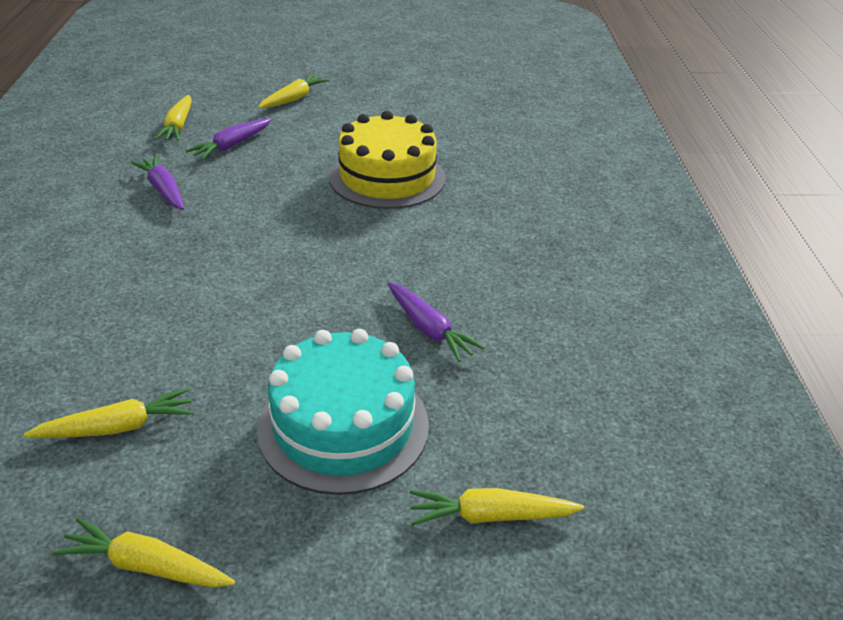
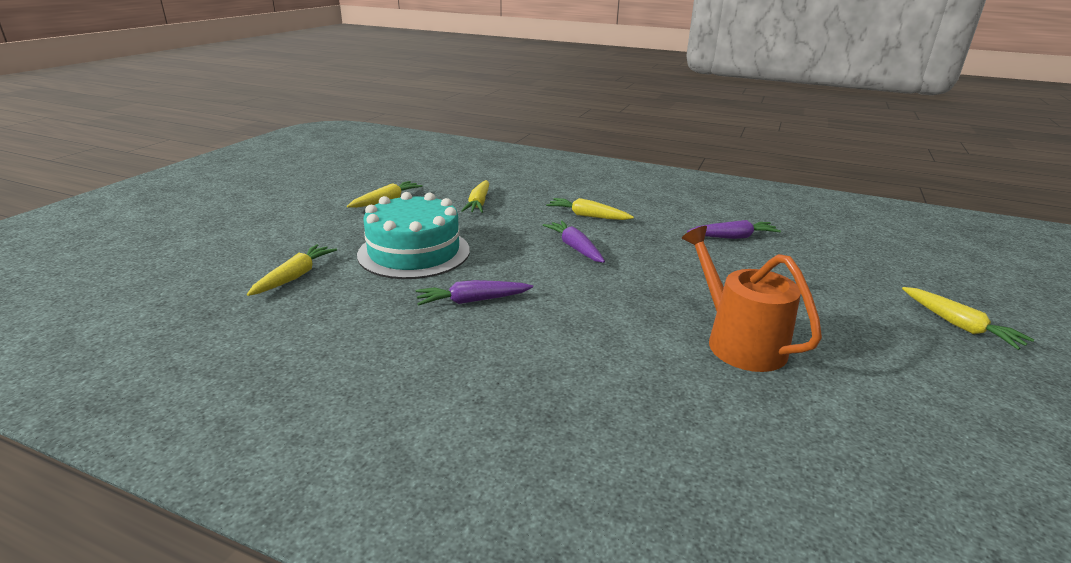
camera: 115 degrees right, 10 degrees down
yellow carrot [154,95,192,141] -> yellow carrot moved to [546,198,634,220]
purple carrot [186,119,271,160] -> purple carrot moved to [543,220,605,263]
yellow cake [329,111,446,209] -> orange watering can [682,226,822,372]

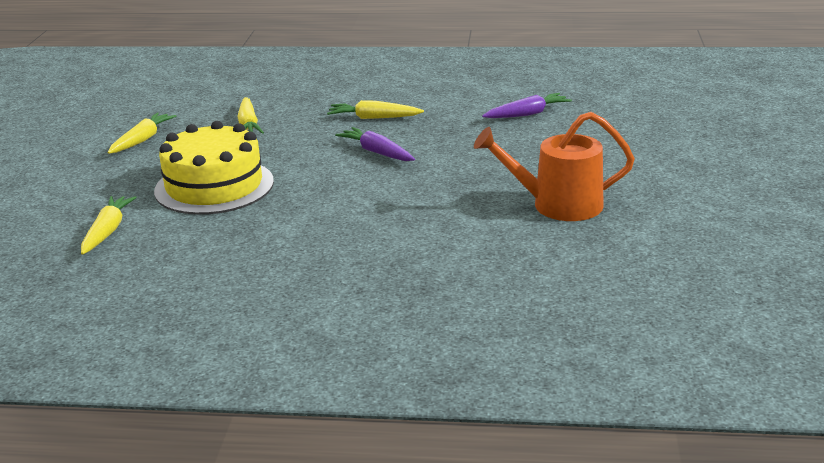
camera: 15 degrees left, 0 degrees up
turquoise cake [357,192,470,279] -> yellow cake [154,121,274,215]
purple carrot [416,280,533,306] -> none
orange watering can [682,226,822,372] -> orange watering can turned 45 degrees counterclockwise [474,112,635,221]
yellow carrot [902,287,1034,350] -> none

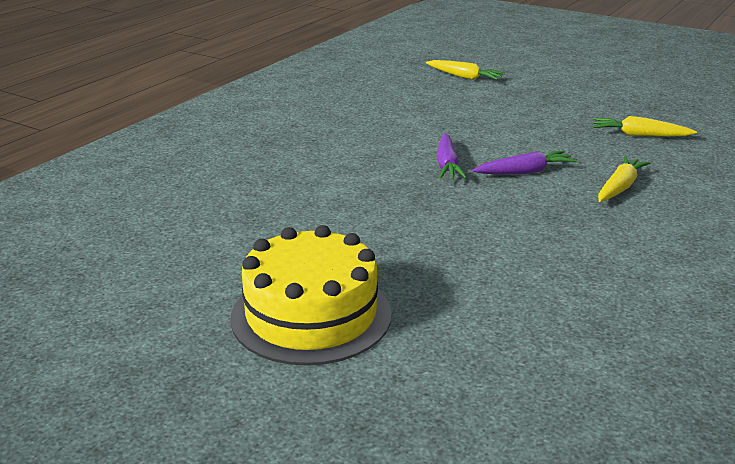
camera: 115 degrees right, 0 degrees up
yellow carrot [108,113,176,154] -> none
yellow cake [154,121,274,215] -> yellow cake moved to [231,225,392,366]
orange watering can [474,112,635,221] -> none
purple carrot [482,93,572,118] -> purple carrot moved to [437,133,467,179]

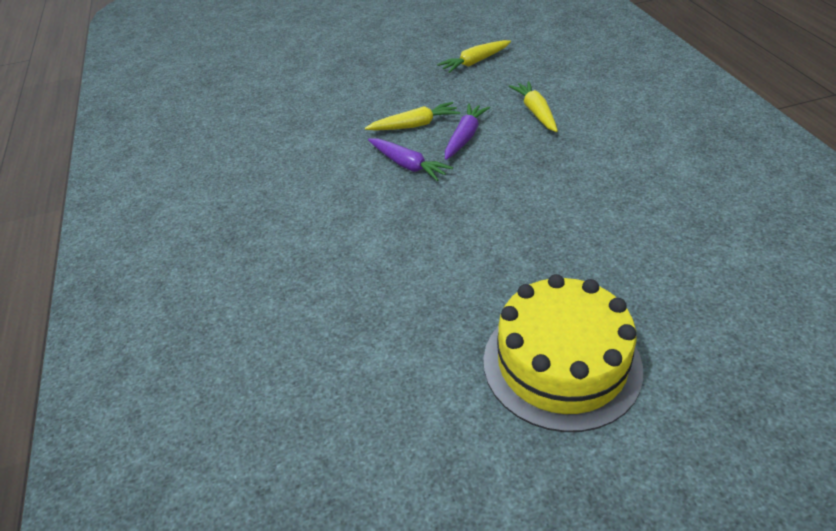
camera: 45 degrees left, 15 degrees up
yellow carrot [426,60,505,80] -> yellow carrot moved to [365,102,460,131]

